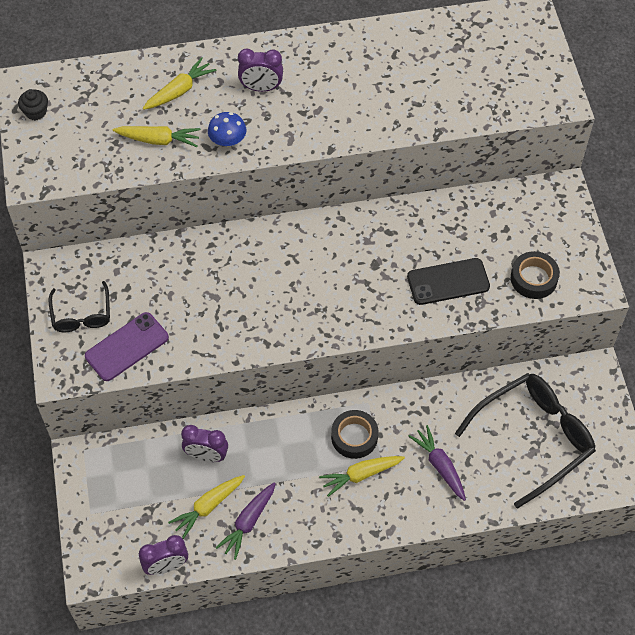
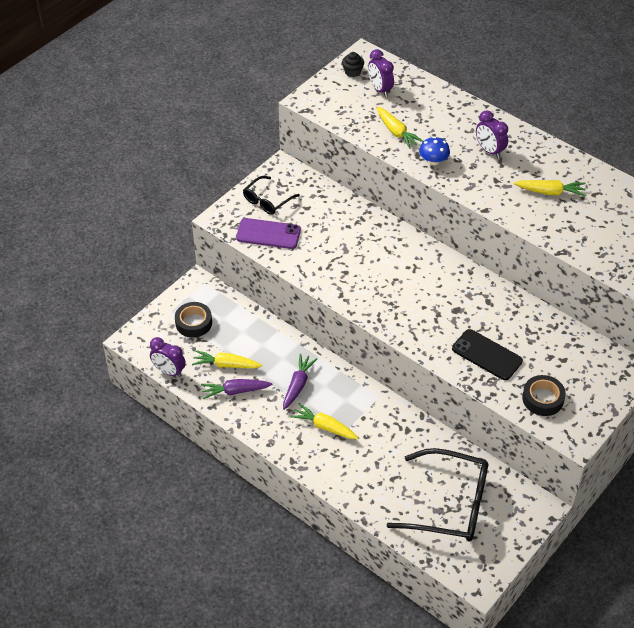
camera: 50 degrees right, 10 degrees down
yellow carrot [143,57,216,110] -> yellow carrot moved to [514,180,586,196]
purple clock [181,425,228,462] -> purple clock moved to [368,49,394,97]
black tape [331,410,378,459] -> black tape moved to [175,302,212,338]
purple carrot [409,425,466,501] -> purple carrot moved to [283,354,317,410]

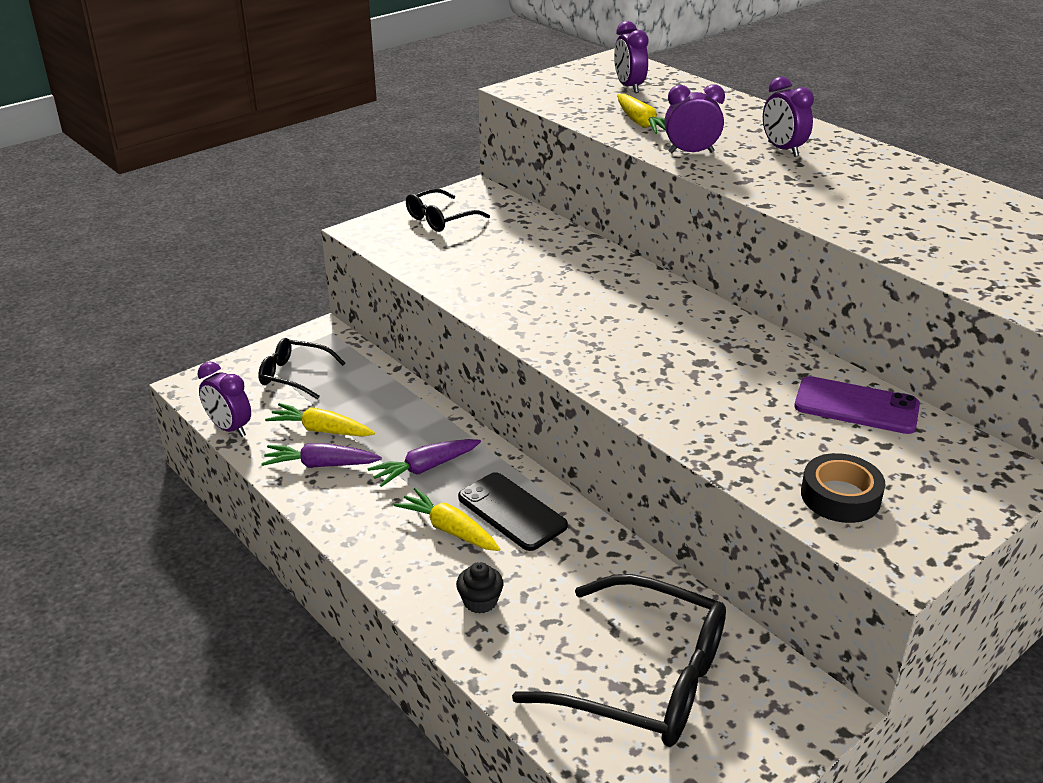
camera: 10 degrees right, 15 degrees down
black tape [175,302,212,338] -> black glasses [258,338,345,399]
purple phone [236,218,301,249] -> purple phone moved to [794,376,920,434]
purple carrot [283,354,317,410] -> purple carrot turned 150 degrees counterclockwise [368,439,481,487]
black cupcake [342,52,364,77] -> black cupcake moved to [456,562,504,614]
blue mushroom [419,137,450,165] -> purple clock [664,84,725,153]
black phone [452,329,523,380] -> black phone moved to [458,472,568,551]
yellow carrot [514,180,586,196] -> none

